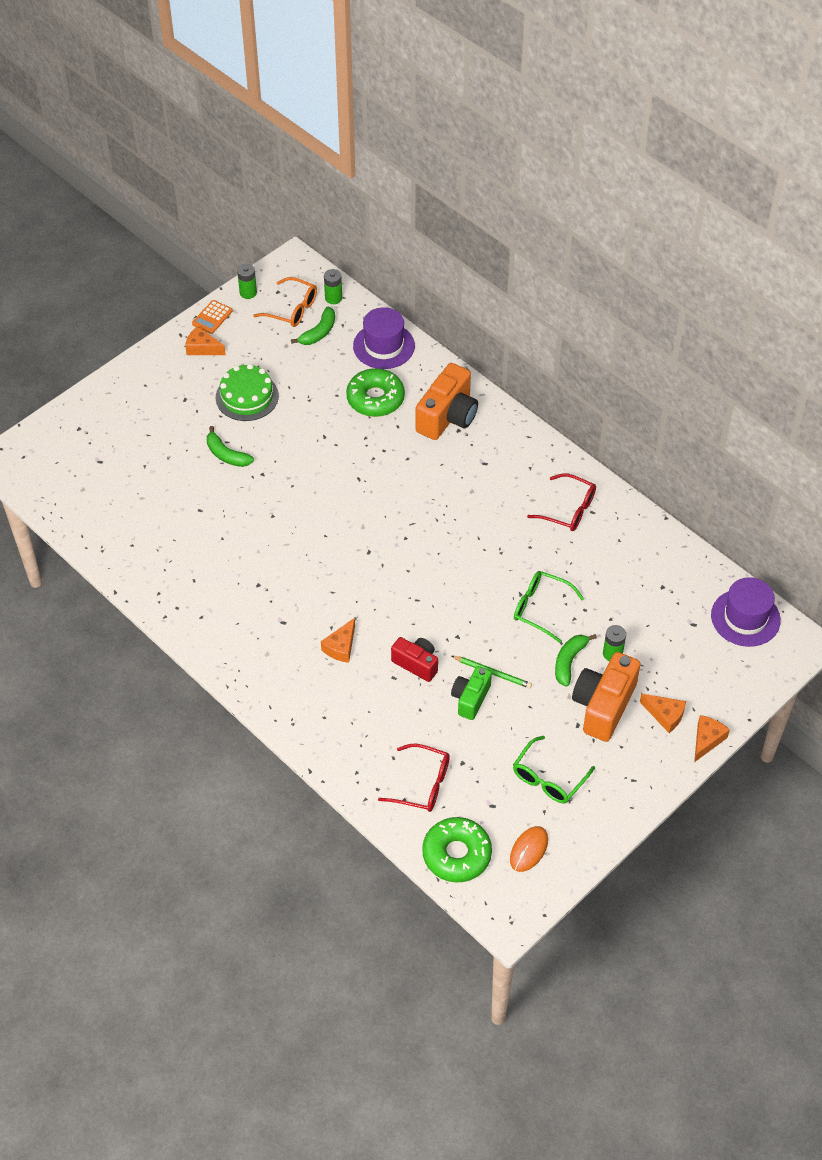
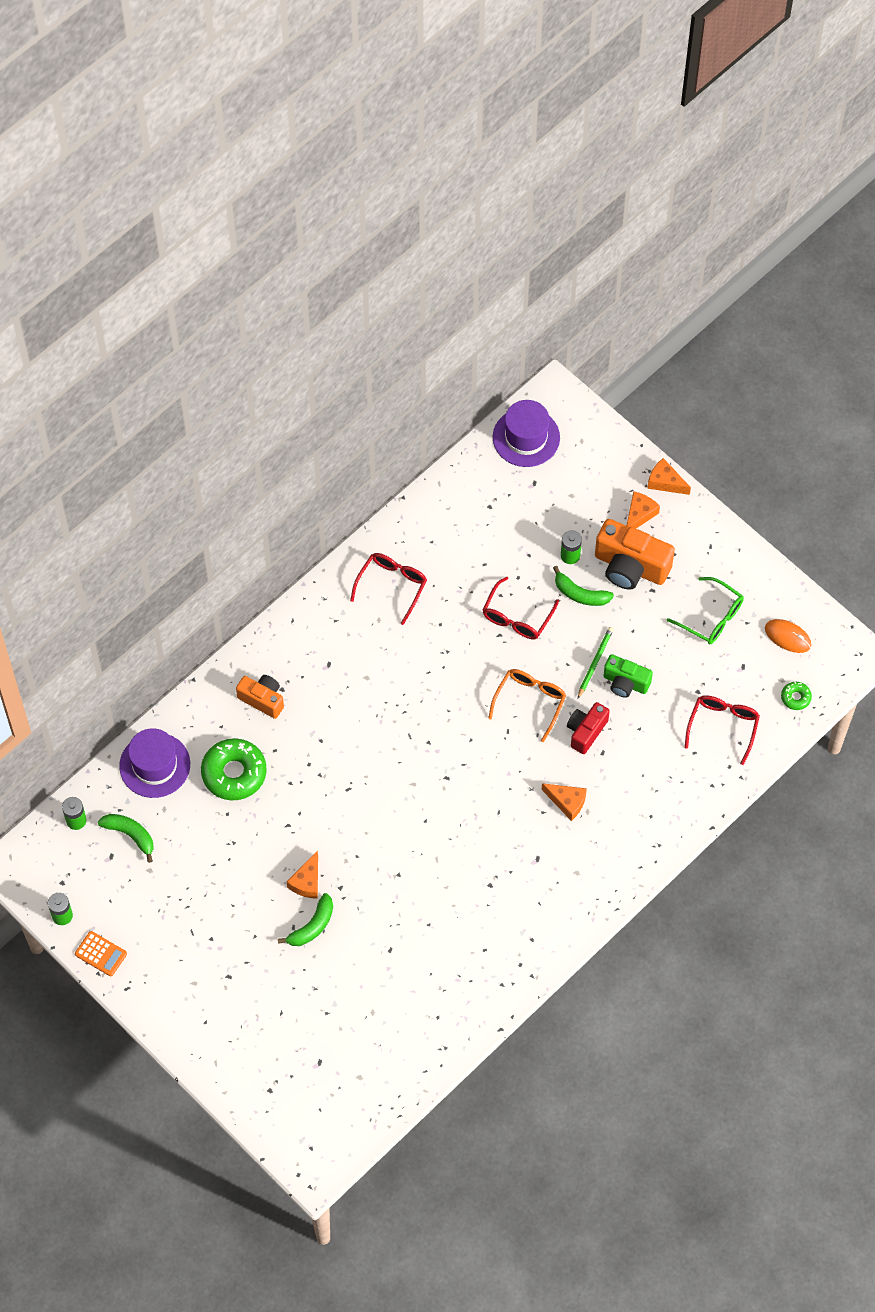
camera: 90 degrees left, 10 degrees up
orange cheese [185,326,226,355] -> orange cheese moved to [287,850,318,899]
green cake [216,364,279,421] -> none
orange glasses [253,277,317,327] -> orange glasses moved to [488,669,566,742]
orange camera [415,363,478,440] -> orange camera [236,675,284,719], size x0.61
green donut [422,817,492,882] -> green donut [781,682,812,710], size x0.47
green glasses [514,571,584,643] -> red glasses [483,577,559,639]

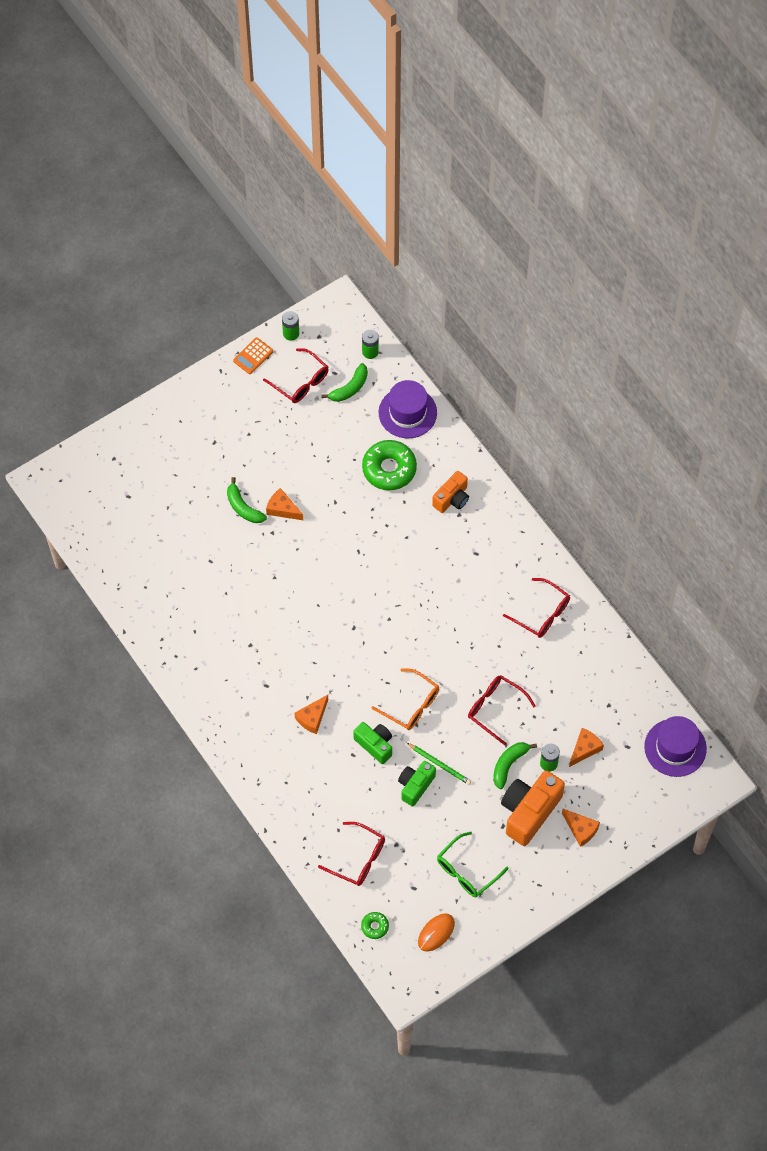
camera: 100 degrees right, 0 degrees up
red camera [567,702,610,754] -> green camera [353,722,392,764]
orange cheese [647,458,691,495] -> orange cheese moved to [569,728,604,767]
none -> red glasses [263,348,329,403]

